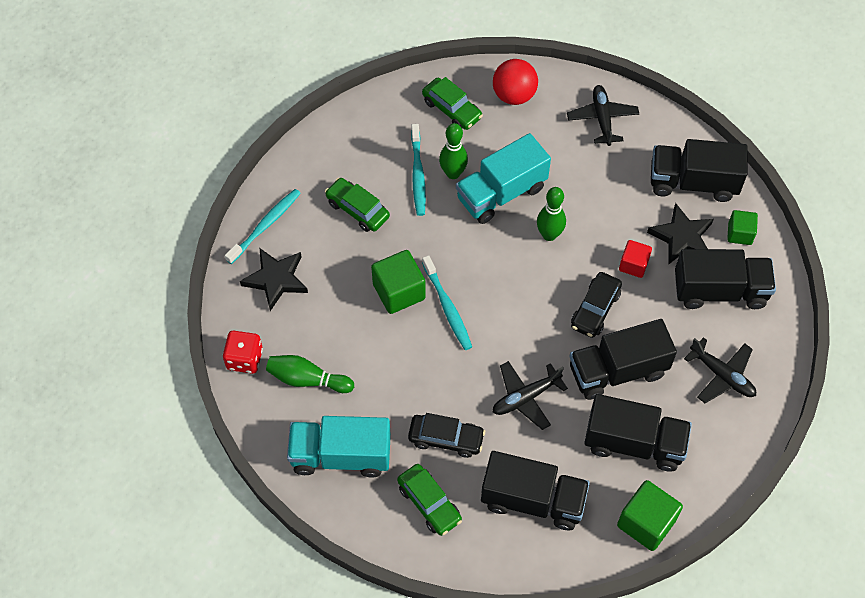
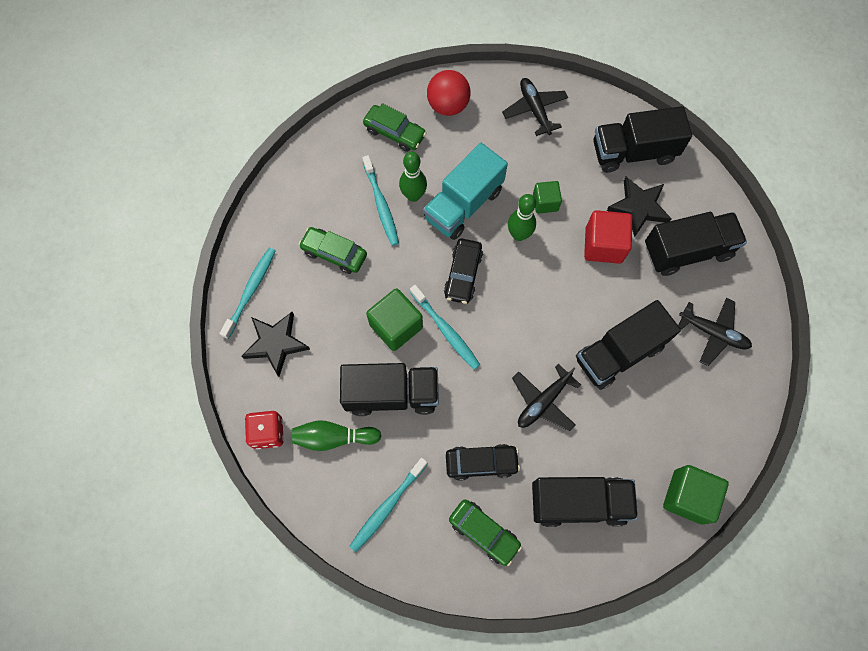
camera: 15 degrees left, 10 degrees up
turquoise truck [287,416,391,477] -> turquoise toothbrush [349,458,428,552]
black car [571,272,622,338] -> black car moved to [444,239,483,304]
black truck [584,394,692,472] -> black truck moved to [340,363,439,416]
red cube [619,240,652,278] -> red cube [584,210,632,264], size x1.63
green cube [727,210,758,245] -> green cube moved to [533,181,562,214]

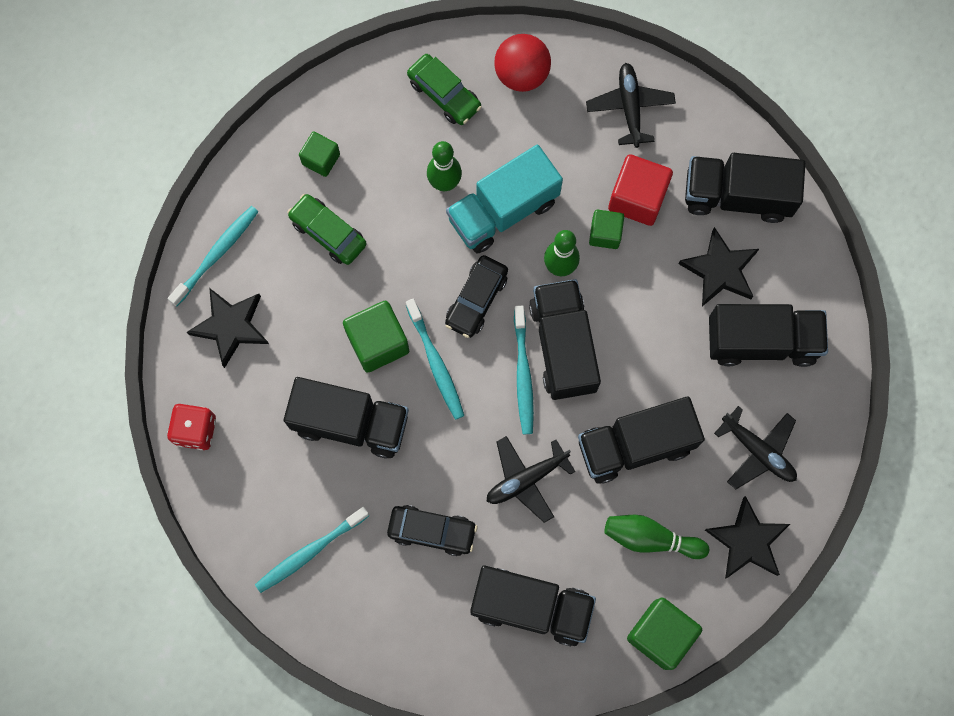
camera: 15 degrees right, 5 degrees up
green bowling pin [292,420,381,451] -> green bowling pin moved to [604,515,709,559]
turquoise toothbrush [362,155,399,246] -> turquoise toothbrush moved to [514,305,534,434]
green car [449,499,522,566] -> none
red cube [584,210,632,264] -> red cube moved to [608,154,673,226]
none -> green cube [299,132,340,177]
none -> black truck [529,279,601,400]
none -> black star [705,496,790,579]

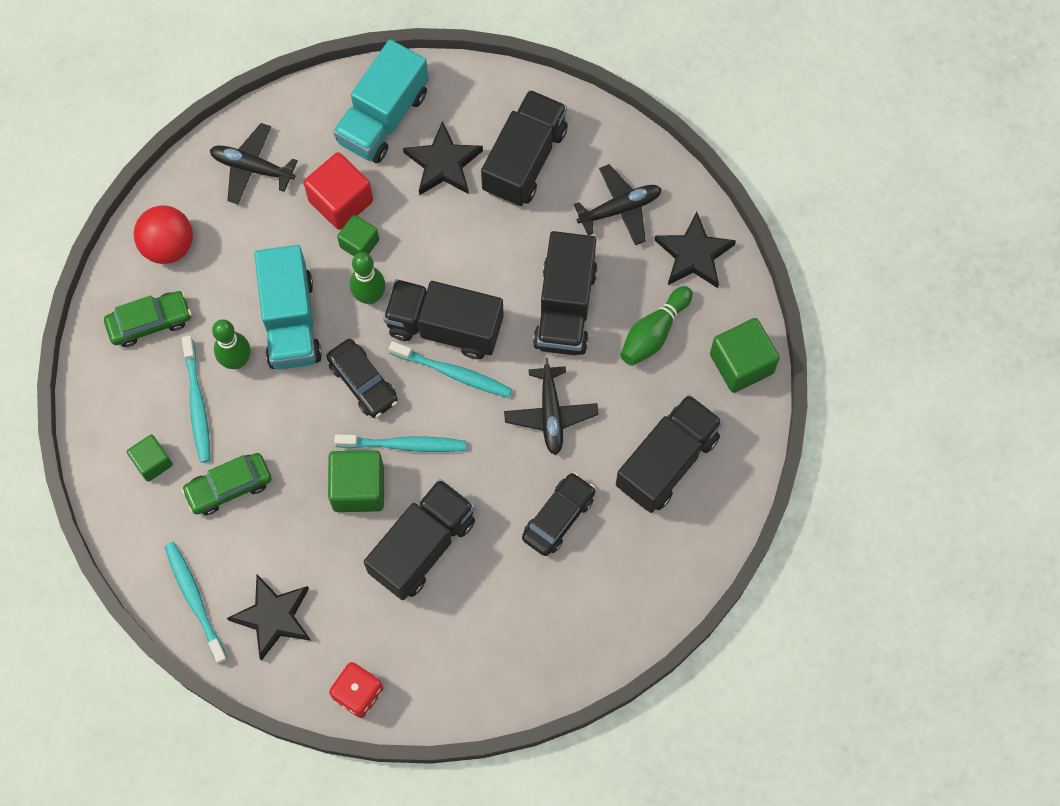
camera: 65 degrees left, 5 degrees down
turquoise toothbrush [255,507,369,593] -> turquoise toothbrush moved to [182,336,210,463]
black truck [685,153,805,223] -> turquoise truck [333,39,429,163]

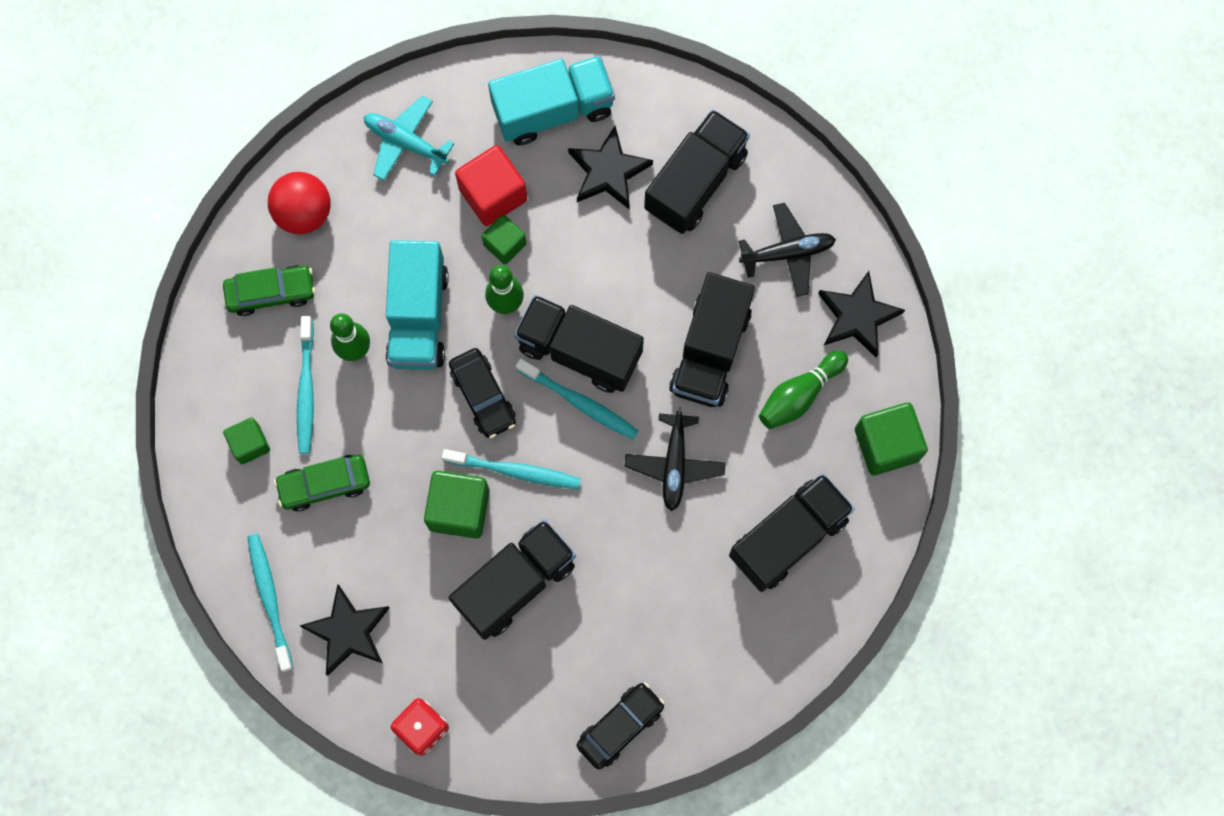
camera: 10 degrees right, 5 degrees up
black plane [210,123,298,204] -> turquoise plane [364,96,454,181]
turquoise truck [333,39,429,163] -> turquoise truck turned 150 degrees counterclockwise [488,56,615,145]
black car [522,472,596,556] -> black car moved to [577,682,665,769]

